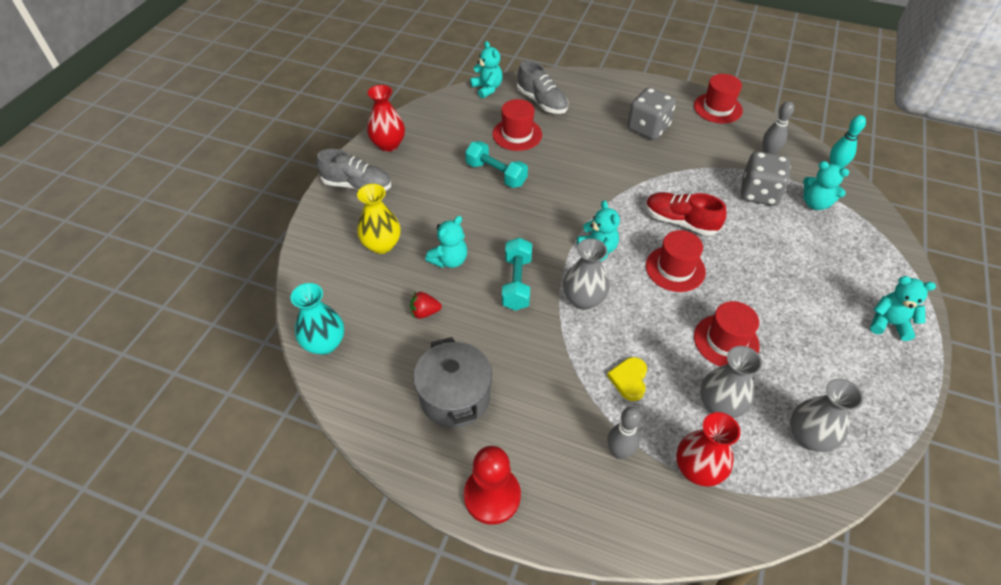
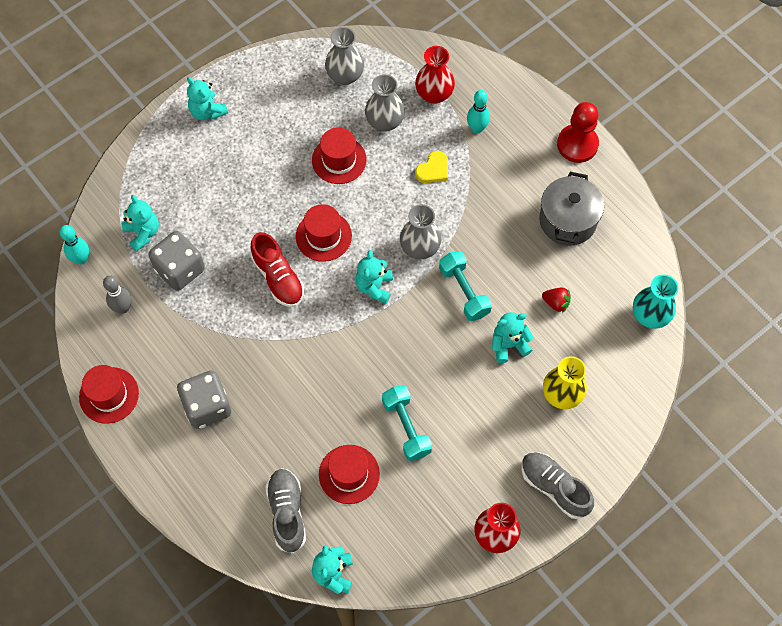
camera: 150 degrees left, 15 degrees up
turquoise dumbbell [502,238,532,310] -> turquoise dumbbell turned 60 degrees counterclockwise [439,251,492,321]
grey bowling pin [607,407,641,459] -> turquoise bowling pin [467,90,490,133]

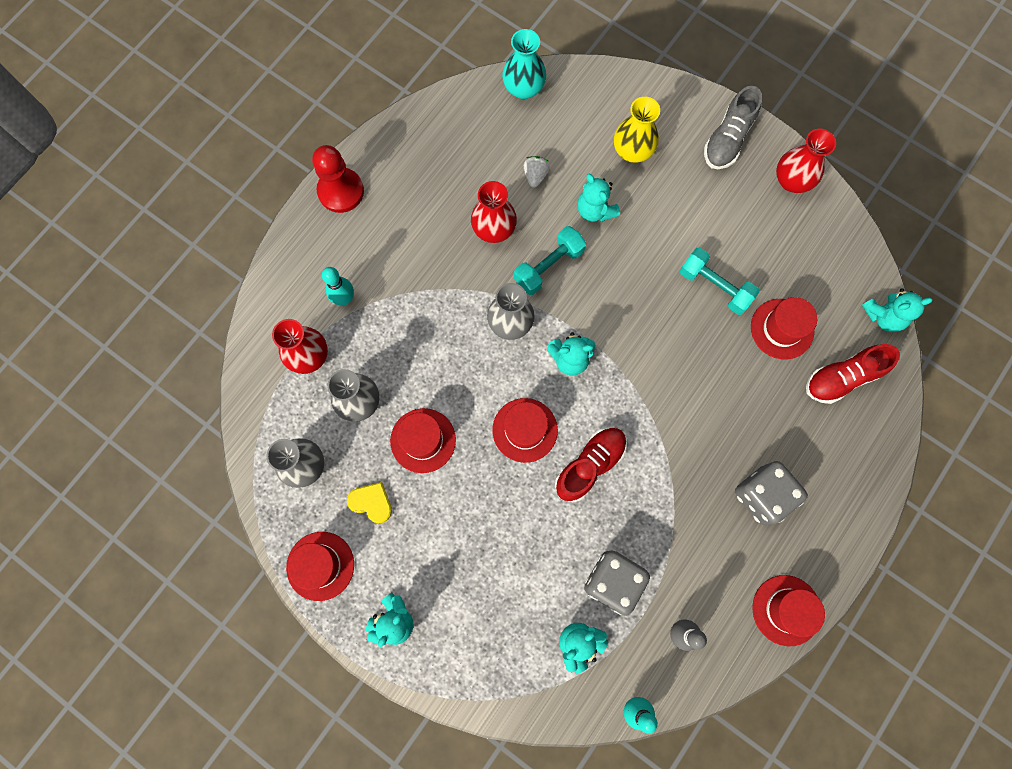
camera: 105 degrees left, 10 degrees up
grey shoe [265,468,306,554] -> red shoe [806,344,900,404]
turquoise dumbbell [382,385,432,461] -> turquoise dumbbell turned 75 degrees clockwise [680,248,759,315]
yellow heart [415,151,448,183] -> yellow heart moved to [347,482,392,523]
grey pot [539,172,604,246] -> none
red strawberry [542,288,571,313] -> white strawberry [524,156,550,188]
none -> red hat [286,532,354,601]
none -> red vase [471,181,517,243]

